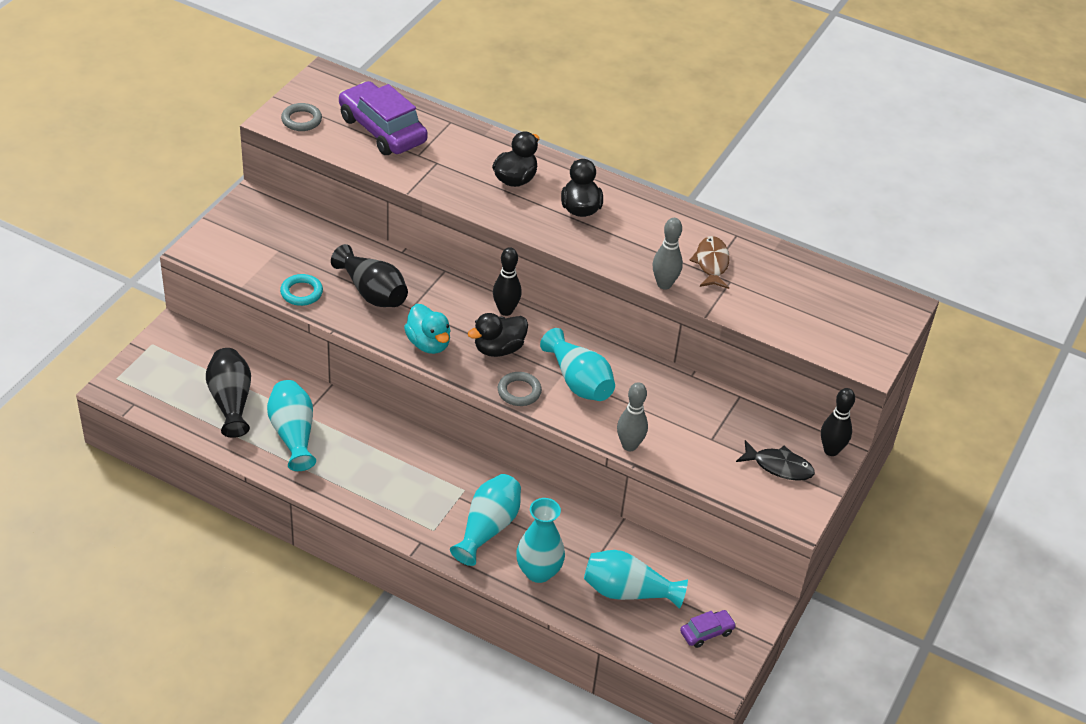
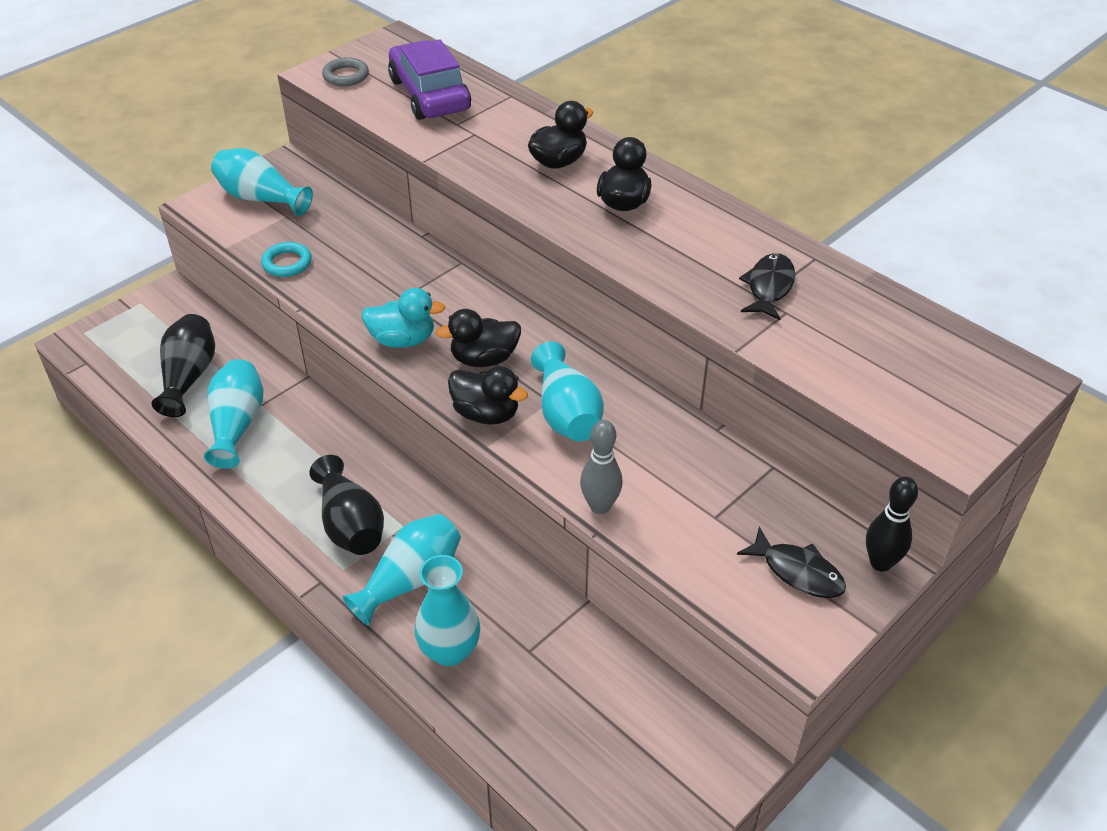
camera: 20 degrees right, 0 degrees up
black vase [331,244,408,307] -> black vase moved to [309,455,384,555]
turquoise duck [404,304,451,354] -> turquoise duck turned 75 degrees counterclockwise [361,288,445,348]
black bowling pin [493,247,522,316] -> none
grey ring [498,372,542,406] -> black duck [448,366,528,425]
turquoise vase [584,550,688,609] -> turquoise vase moved to [211,148,313,216]
grey bowling pin [653,218,683,290] -> none
purple car [680,610,736,648] -> none
brown fish [690,236,730,289] -> black fish [739,253,795,320]

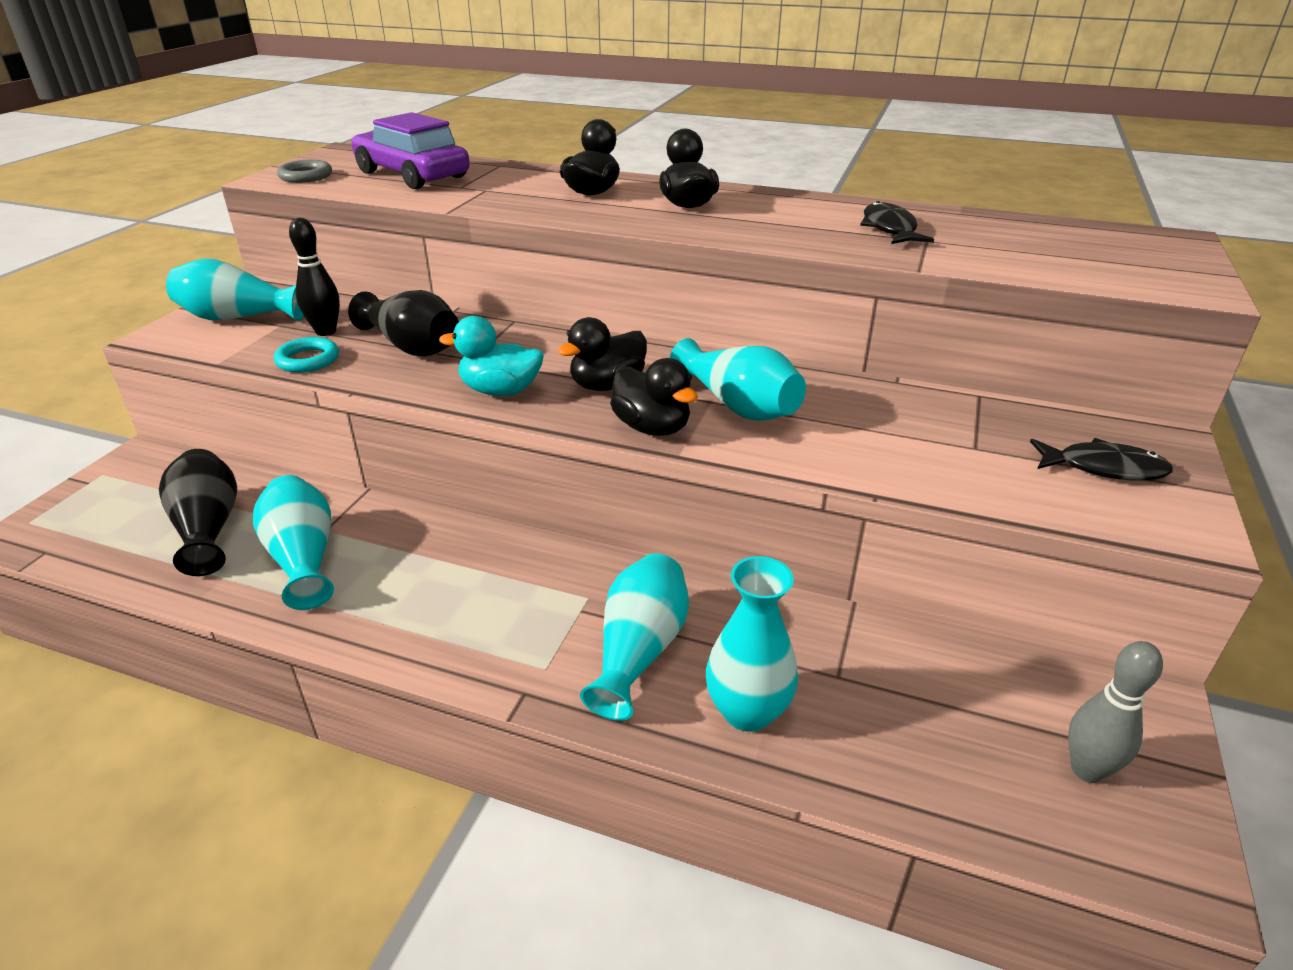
camera: 25 degrees left, 10 degrees down
black vase [309,455,384,555] -> black vase moved to [348,290,459,357]
turquoise duck [361,288,445,348] -> turquoise duck turned 150 degrees counterclockwise [439,316,544,396]
black duck [448,366,528,425] -> black duck turned 45 degrees clockwise [610,358,698,436]
grey bowling pin [580,420,623,514] -> grey bowling pin moved to [1068,641,1163,783]
black bowling pin [866,477,918,572] -> black bowling pin moved to [289,218,340,336]

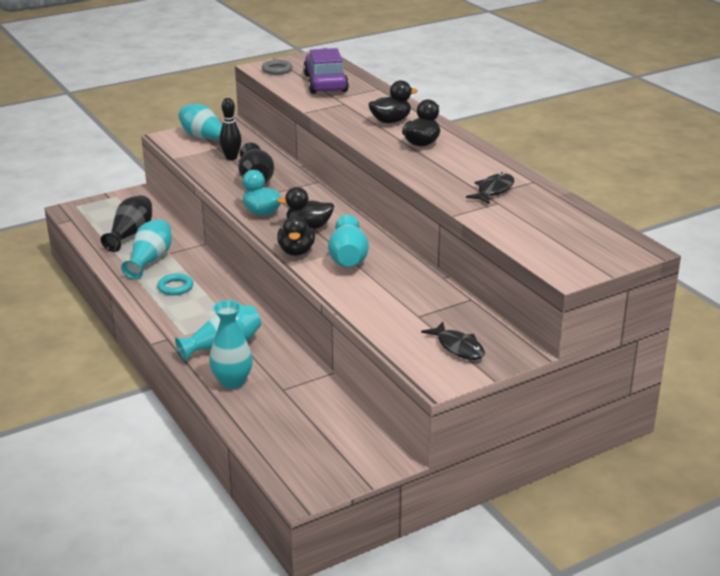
camera: 40 degrees right, 5 degrees down
turquoise ring [274,337,339,373] -> turquoise ring moved to [157,274,193,295]
grey bowling pin [1068,641,1163,783] -> none

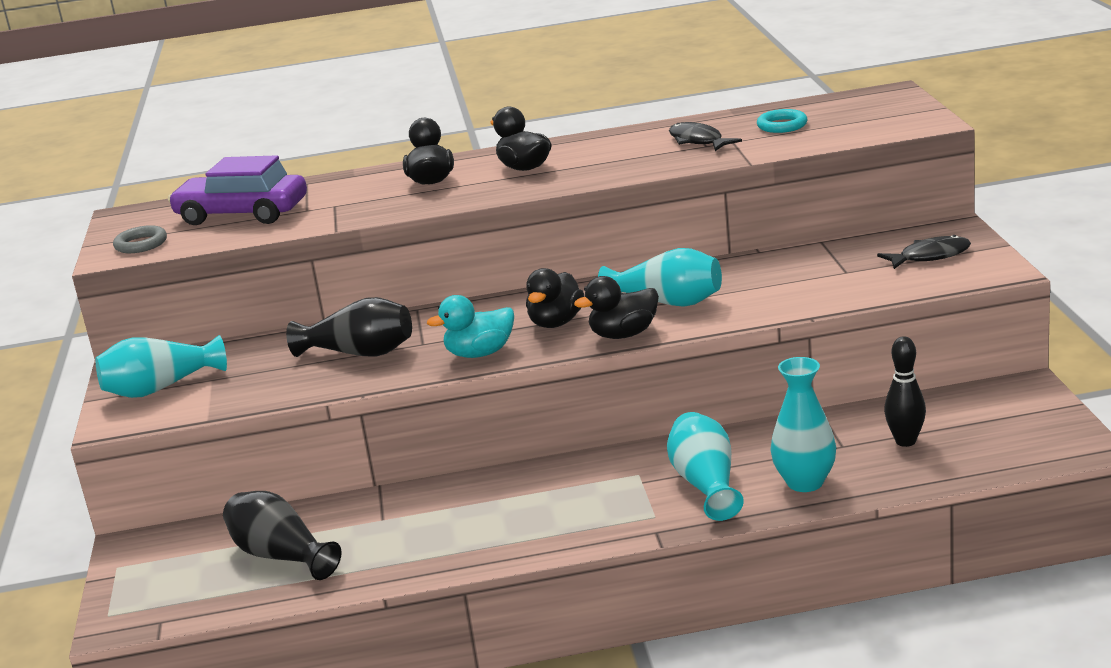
camera: 65 degrees left, 5 degrees down
turquoise vase [121,219,172,280] -> none
turquoise ring [157,274,193,295] -> turquoise ring moved to [757,109,808,133]
black bowling pin [219,98,242,160] -> black bowling pin moved to [884,336,926,447]
black duck [277,216,315,256] -> black duck turned 135 degrees clockwise [574,276,659,339]

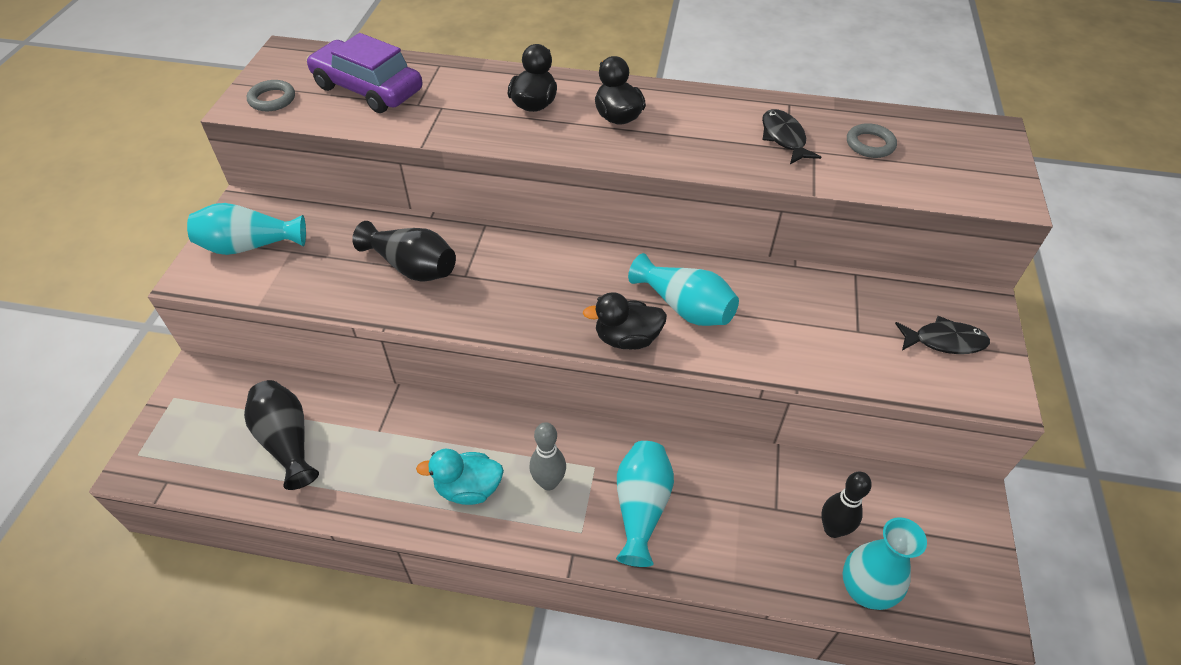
camera: 15 degrees right, 25 degrees up
turquoise duck [427,295,514,358] -> turquoise duck moved to [416,449,504,505]
black duck [526,268,584,328] -> none
turquoise ring [757,109,808,133] -> grey ring [847,123,897,158]
turquoise vase [770,357,836,492] -> turquoise vase moved to [842,517,927,610]
none -> grey bowling pin [529,422,566,490]

